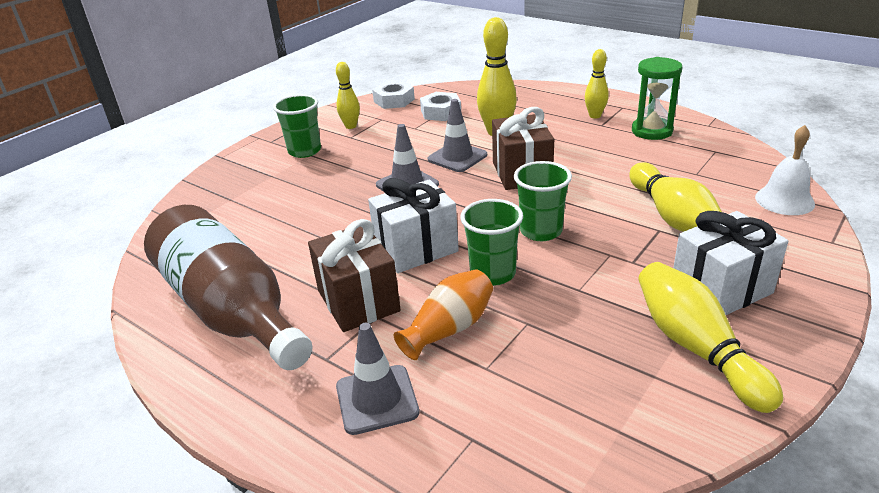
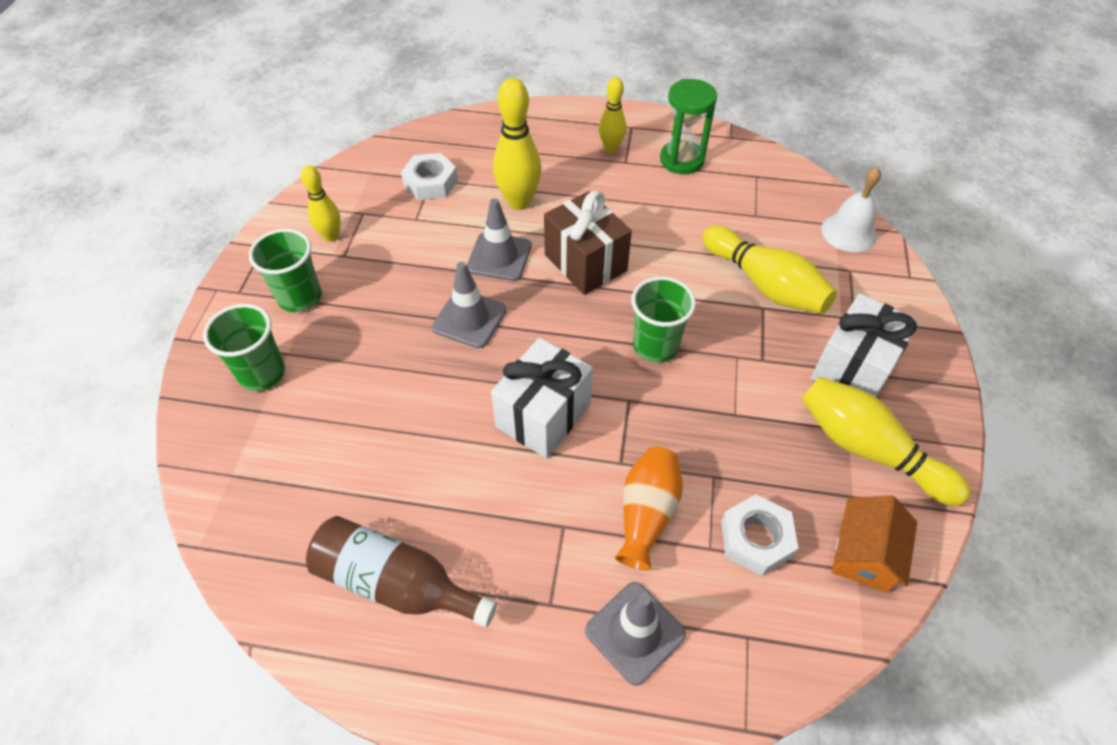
camera: 30 degrees left, 20 degrees up
brown bottle [144,205,313,370] -> brown bottle [306,516,497,627], size x0.64
brown gift [308,219,400,332] -> none
white nut [372,81,415,109] -> white nut moved to [721,494,798,576]
green cup [460,199,523,286] -> green cup moved to [203,304,285,391]
none -> orange house [832,496,917,593]

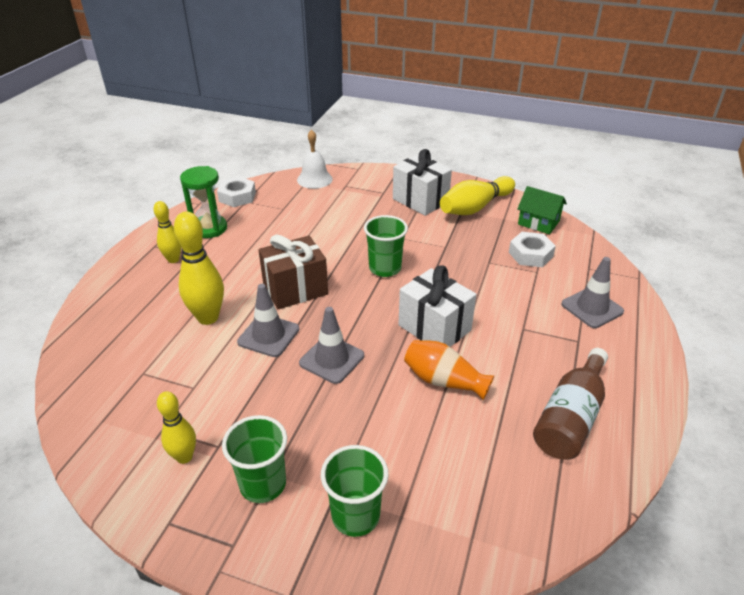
camera: 80 degrees left, 15 degrees down
white nut [401,153,458,200] -> white nut moved to [217,177,256,207]
orange vase [615,447,683,570] -> orange vase moved to [404,340,494,400]
yellow bowling pin [702,225,837,314] -> none
orange house [832,496,917,593] -> green house [517,186,567,234]

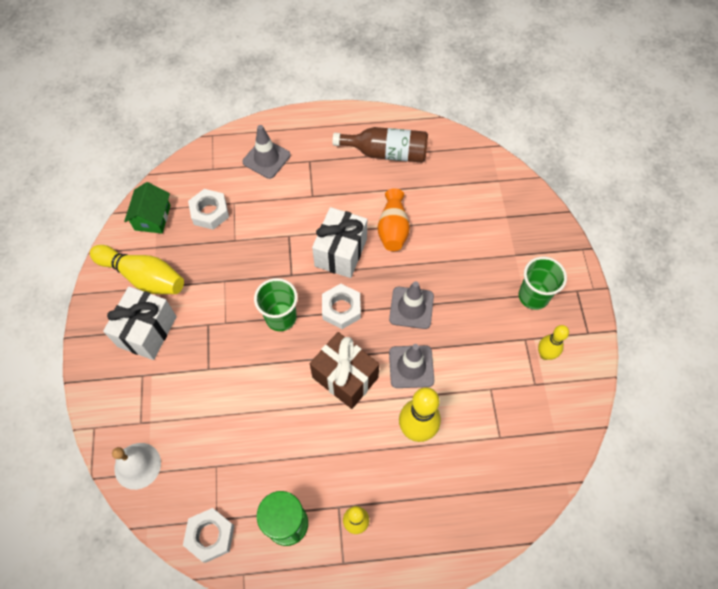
camera: 115 degrees left, 25 degrees up
green cup [321,445,389,537] -> none
none -> white nut [322,284,361,329]

